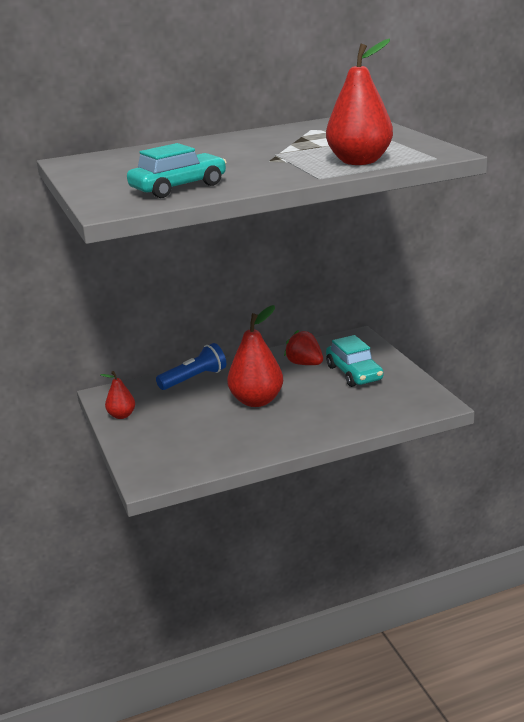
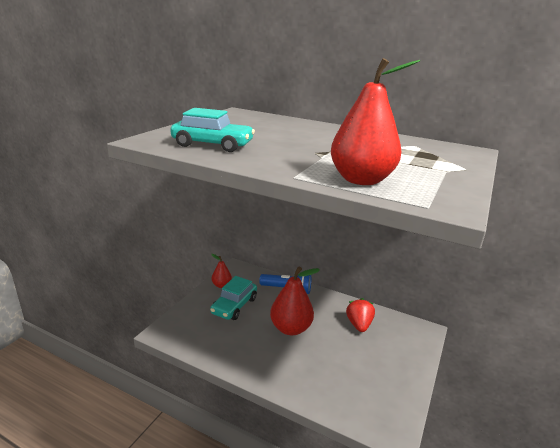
camera: 45 degrees right, 0 degrees up
turquoise car [326,335,384,387] -> turquoise car moved to [210,276,257,320]

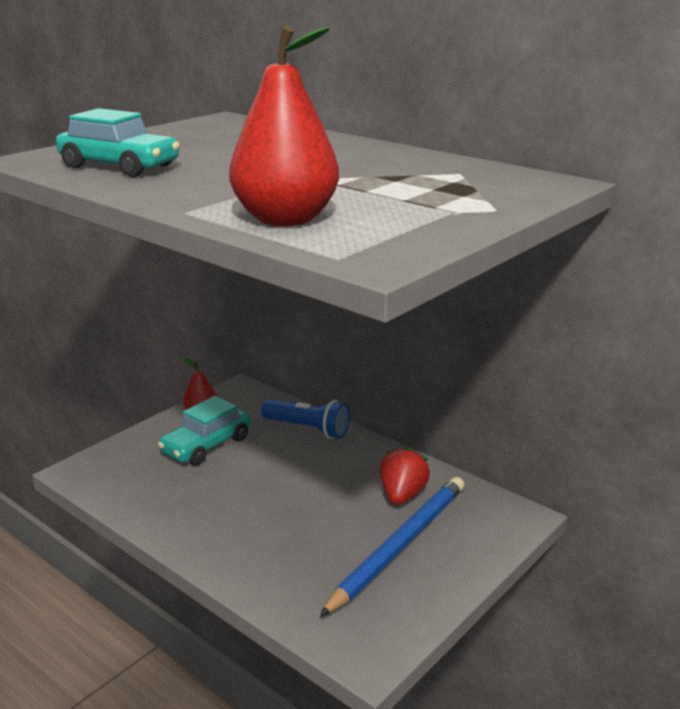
camera: 15 degrees right, 0 degrees up
red pear [270,266,320,335] -> none
none -> blue pencil [319,477,465,617]

